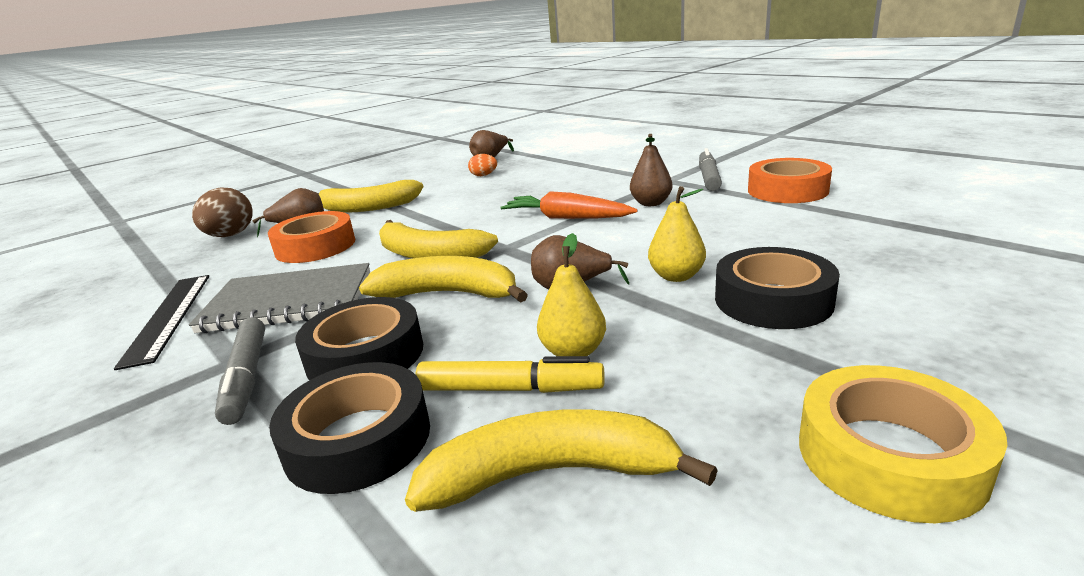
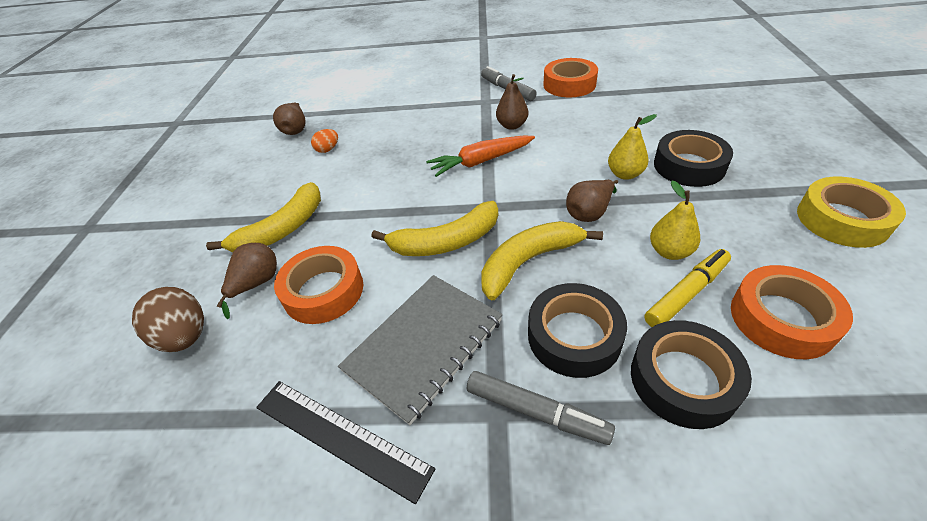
camera: 45 degrees left, 20 degrees up
yellow banana [405,409,718,512] -> orange tape [731,265,853,359]

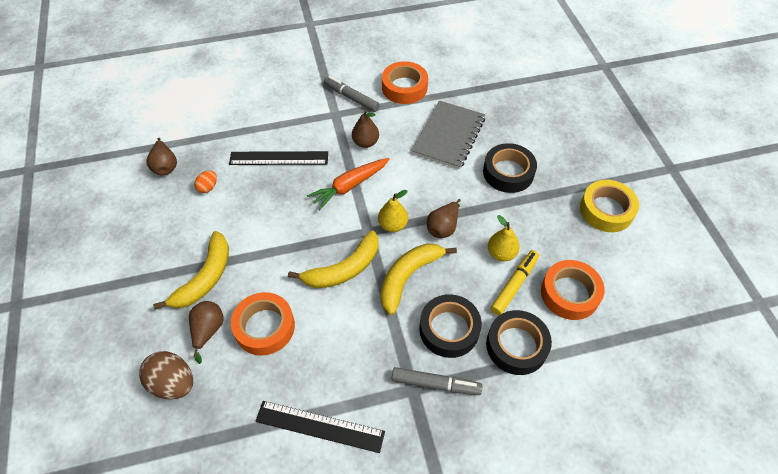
camera: 20 degrees left, 10 degrees up
grey notebook [338,275,503,425] -> grey notebook moved to [412,100,485,169]
yellow pear [608,114,657,180] -> yellow pear moved to [378,190,408,232]
none -> black ruler [229,151,328,165]

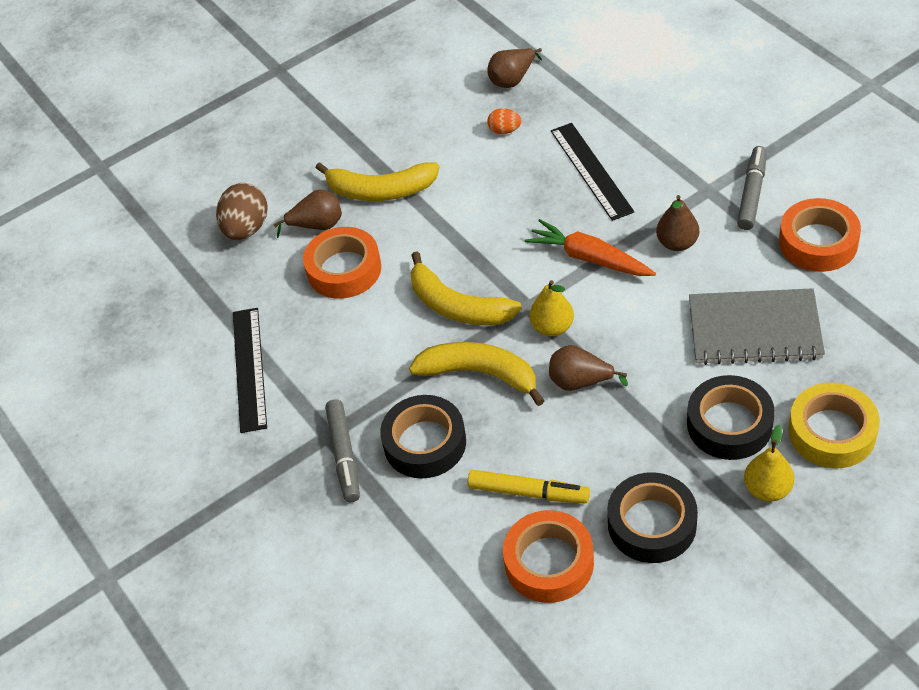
camera: 75 degrees right, 5 degrees down
black tape [486,310,552,375] -> black tape moved to [607,472,698,563]
yellow pear [488,215,520,261] -> yellow pear moved to [744,424,794,502]
yellow tape [580,180,639,232] -> yellow tape moved to [788,383,880,468]

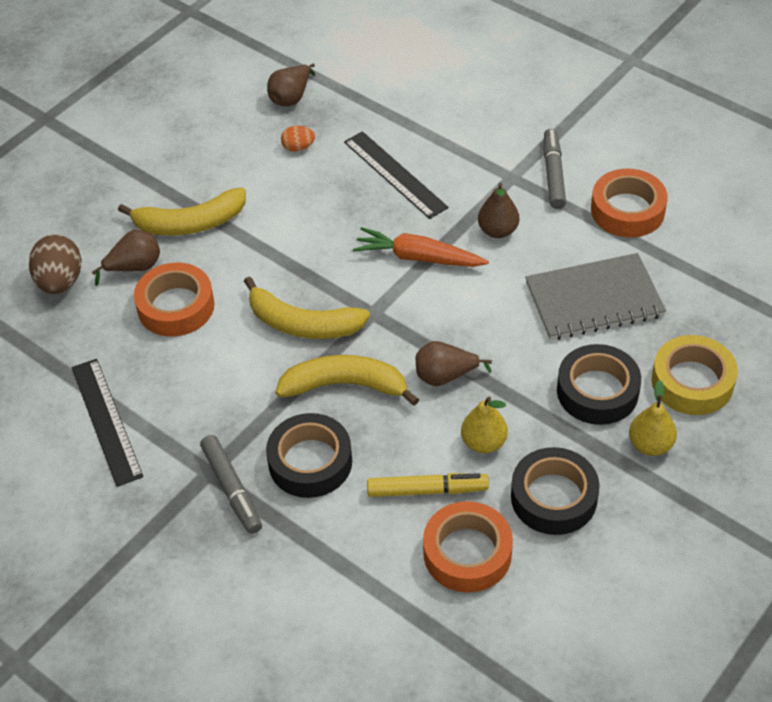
camera: 20 degrees left, 0 degrees up
yellow pear [530,280,574,336] -> yellow pear moved to [461,396,508,453]

